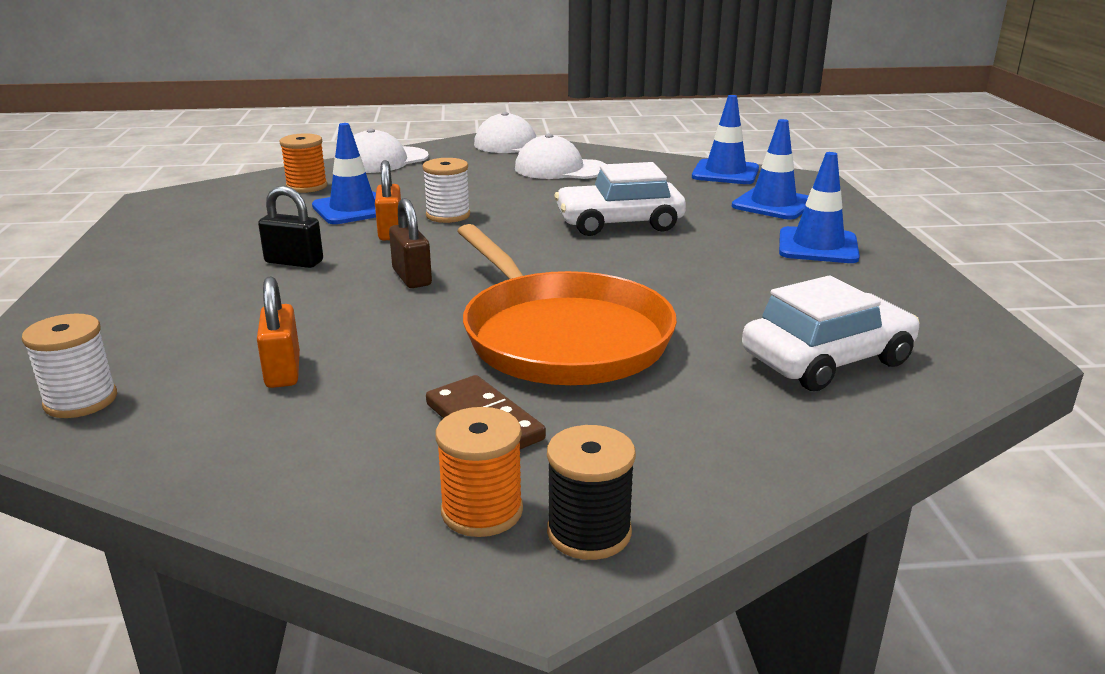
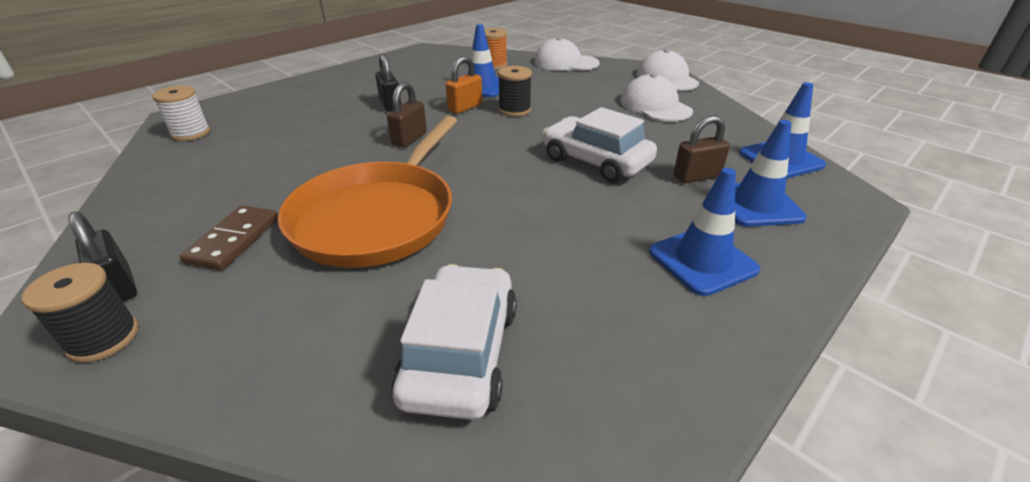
camera: 50 degrees right, 10 degrees up
orange padlock [257,276,300,388] -> none
white spool [423,158,470,223] -> black spool [498,66,532,117]
orange spool [436,407,523,537] -> black padlock [68,212,137,302]
white car [742,275,919,391] -> white car turned 105 degrees counterclockwise [391,264,517,420]
none -> brown padlock [673,115,730,183]

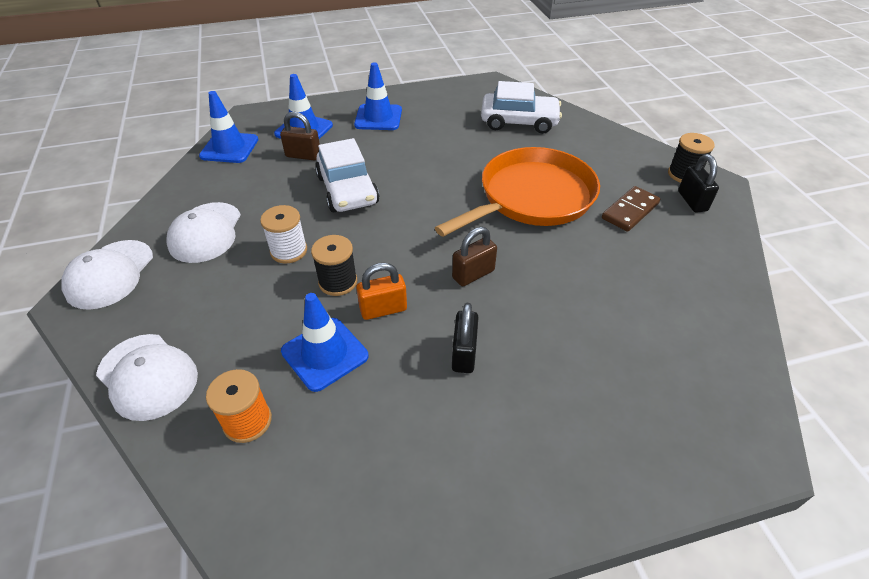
camera: 150 degrees left, 10 degrees up
white spool [152,86,210,141] -> white spool moved to [260,205,307,263]
white car [391,264,517,420] -> white car turned 120 degrees counterclockwise [481,81,562,134]

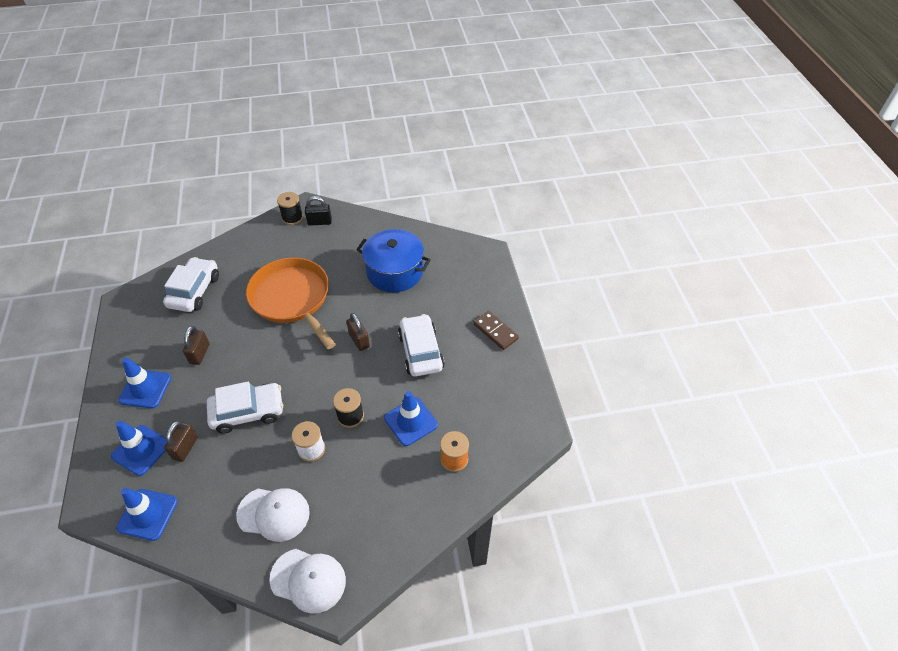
camera: 85 degrees left, 5 degrees up
white cap [96,334,198,421] -> none
orange padlock [356,263,407,320] -> none
black padlock [452,303,478,373] -> white car [398,314,445,377]
brown domino [602,186,661,232] -> brown domino moved to [473,311,519,350]
none -> brown padlock [183,326,210,365]
none -> blue pot [356,229,431,292]

